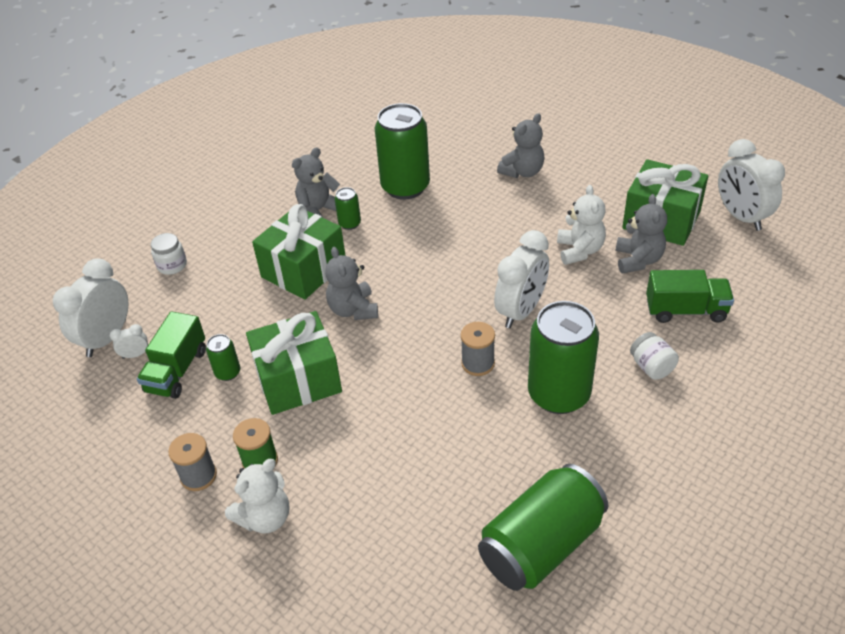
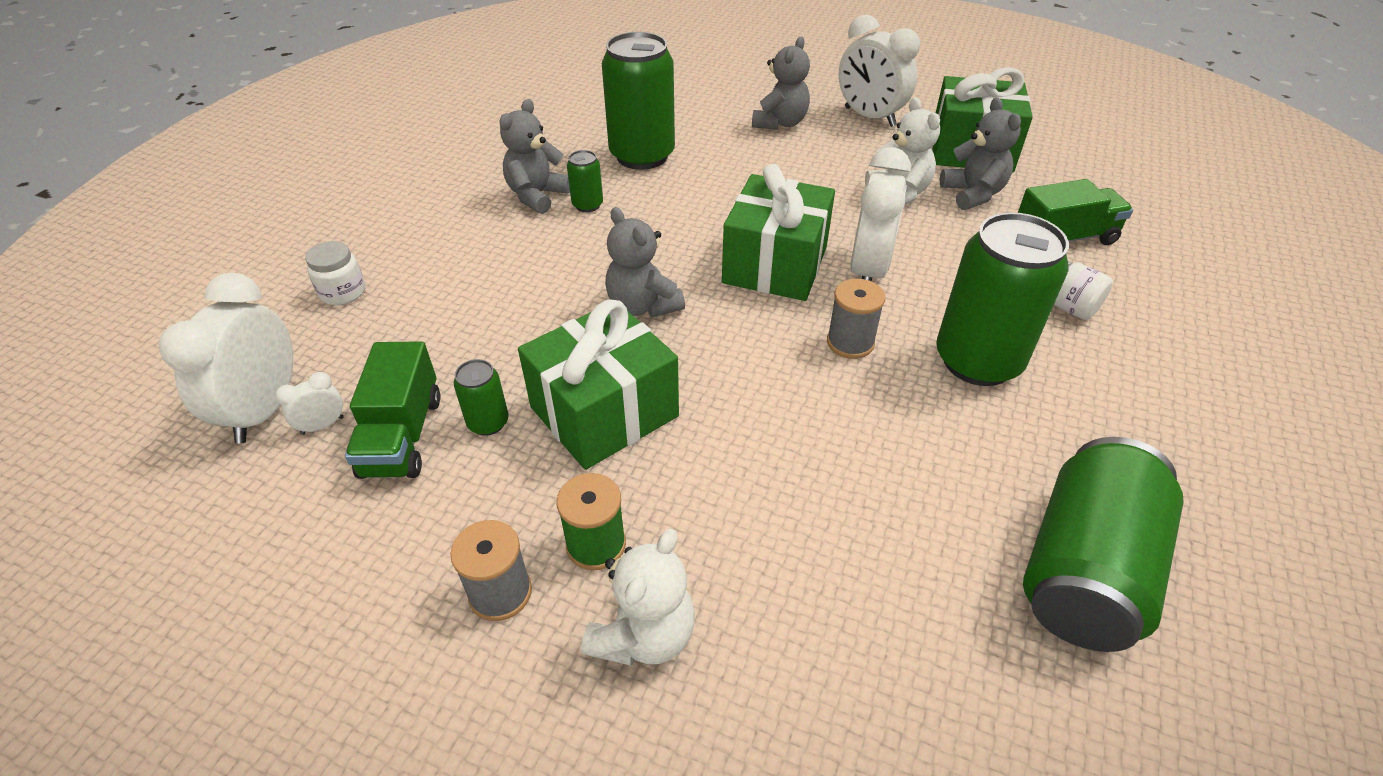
camera: 20 degrees left, 0 degrees up
green gift [252,204,346,300] -> green gift moved to [722,164,835,301]
white clock [718,139,785,231] -> white clock moved to [838,15,920,127]

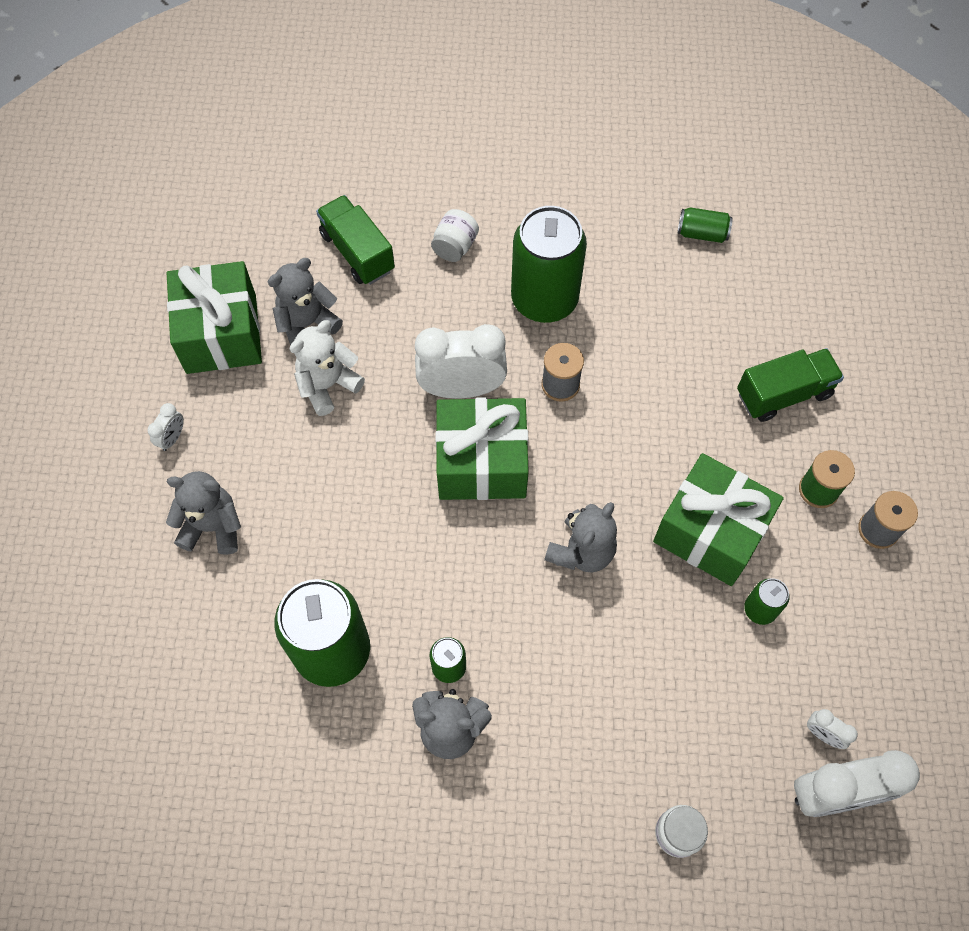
camera: 110 degrees left, 20 degrees up
green truck [345,341,440,479] -> green truck moved to [737,348,844,422]
white teddy bear [582,529,695,666] -> none
white clock [838,15,920,127] -> white clock [147,403,184,451], size x0.44
green can [1023,437,1184,652] -> green can [678,207,733,243], size x0.44

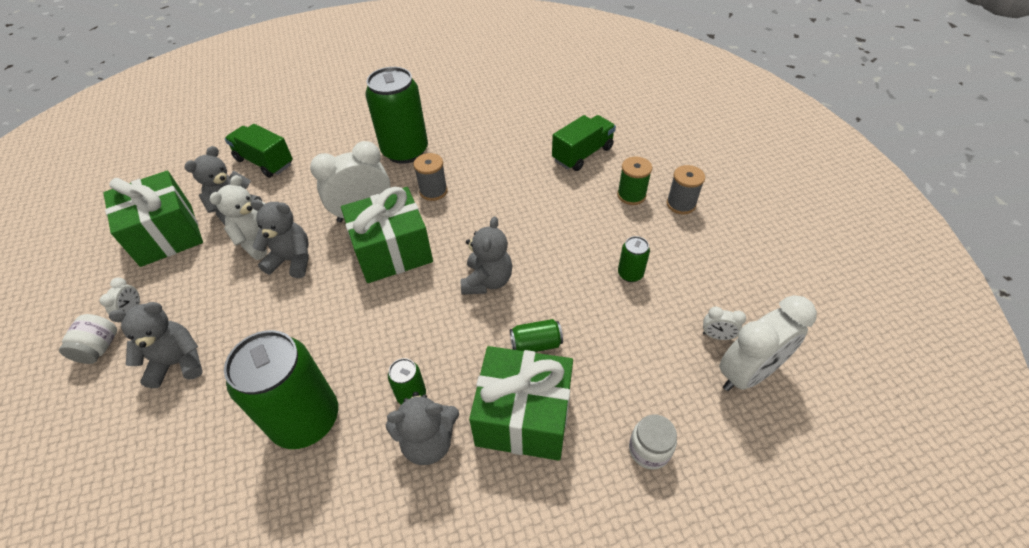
camera: 20 degrees left, 15 degrees down
white jar [431,209,479,262] -> white jar moved to [59,314,117,364]
green gift [653,453,784,586] -> green gift moved to [469,346,573,461]
green can [678,207,733,243] -> green can moved to [510,319,563,352]
none -> grey teddy bear [250,200,309,278]

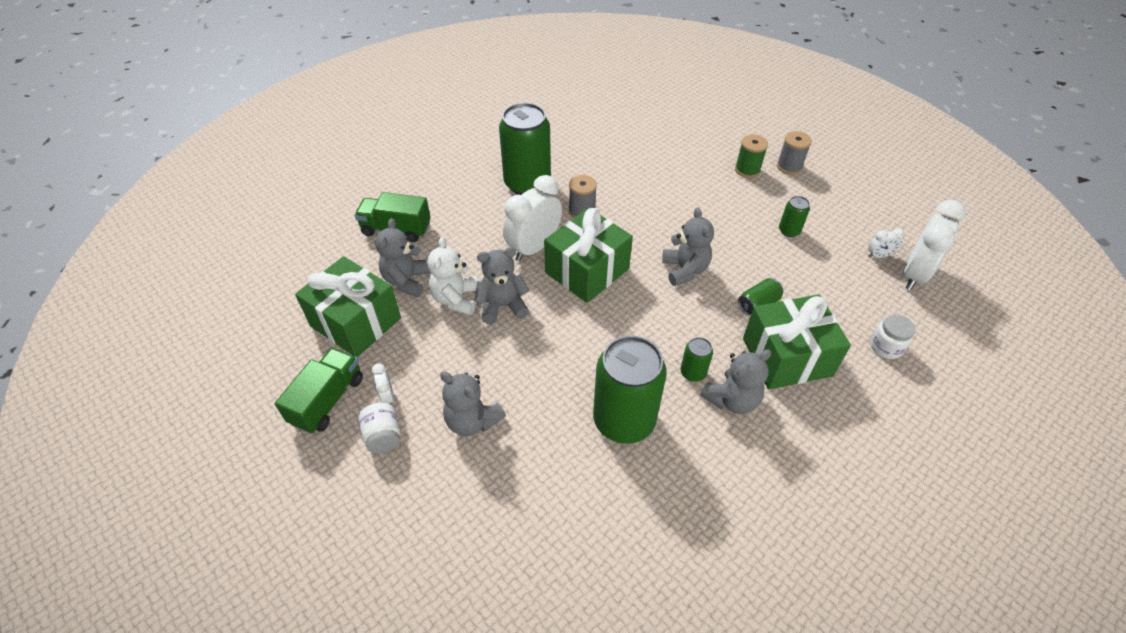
camera: 25 degrees left, 0 degrees up
grey teddy bear [109,302,203,388] -> grey teddy bear turned 105 degrees counterclockwise [440,371,506,436]
green truck [552,115,616,171] -> green truck moved to [275,348,363,434]

